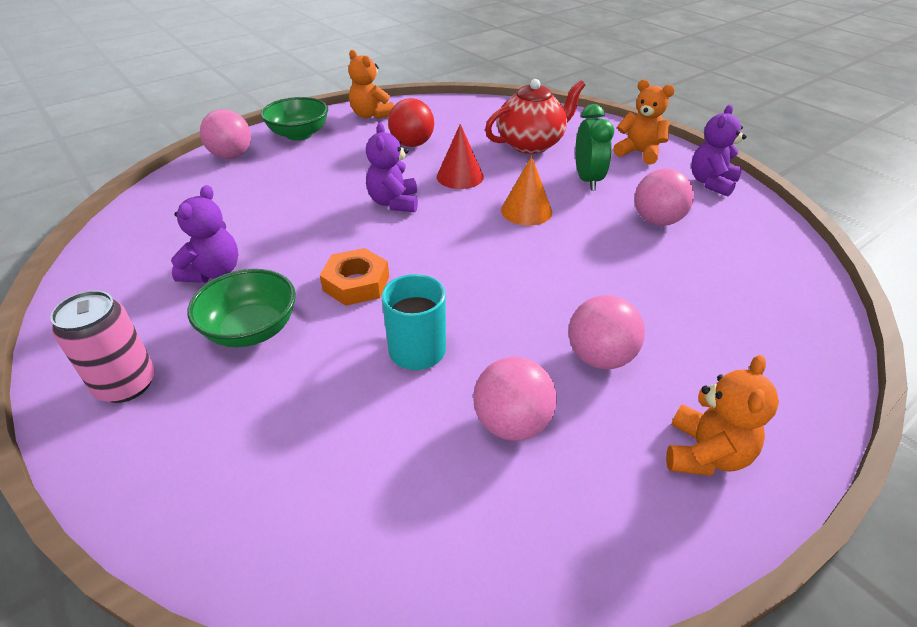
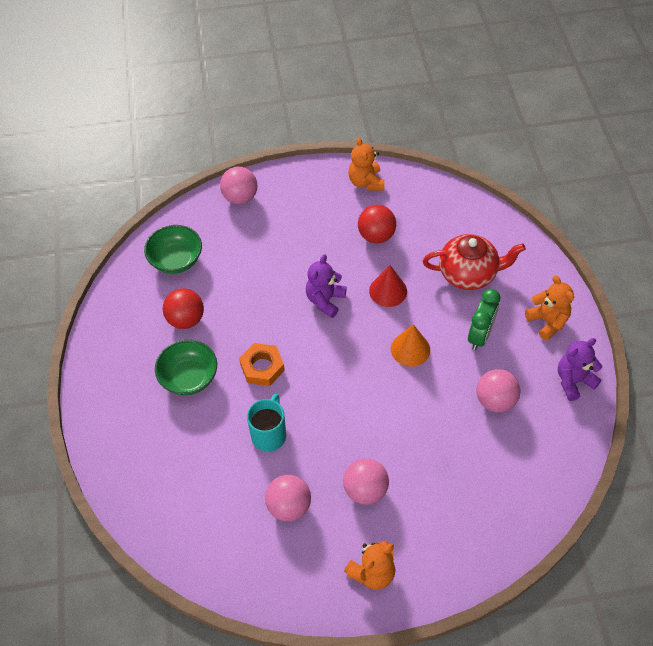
camera: 30 degrees right, 15 degrees up
pink can [50,290,155,403] -> none
purple teddy bear [171,185,238,283] -> red ball [163,288,204,329]
green bowl [261,97,328,141] -> green bowl moved to [144,225,202,274]

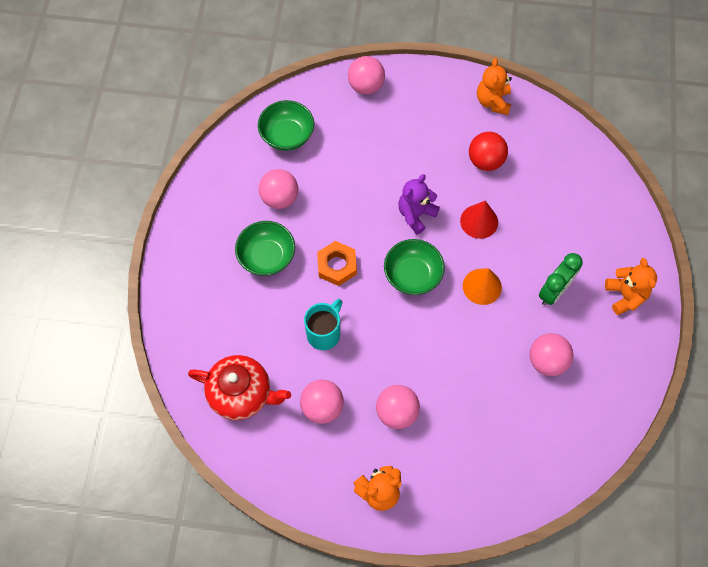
camera: 15 degrees right, 10 degrees up
red ball [163,288,204,329] -> pink ball [259,169,298,209]
red teapot [423,234,526,290] -> red teapot moved to [188,355,291,420]
purple teddy bear [558,338,602,401] -> none
none -> green bowl [384,239,445,295]

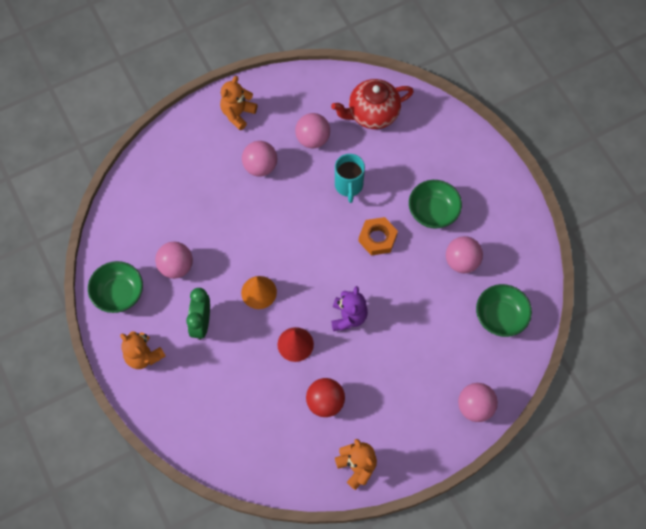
camera: 145 degrees right, 0 degrees up
green bowl [384,239,445,295] -> green bowl moved to [88,261,143,313]

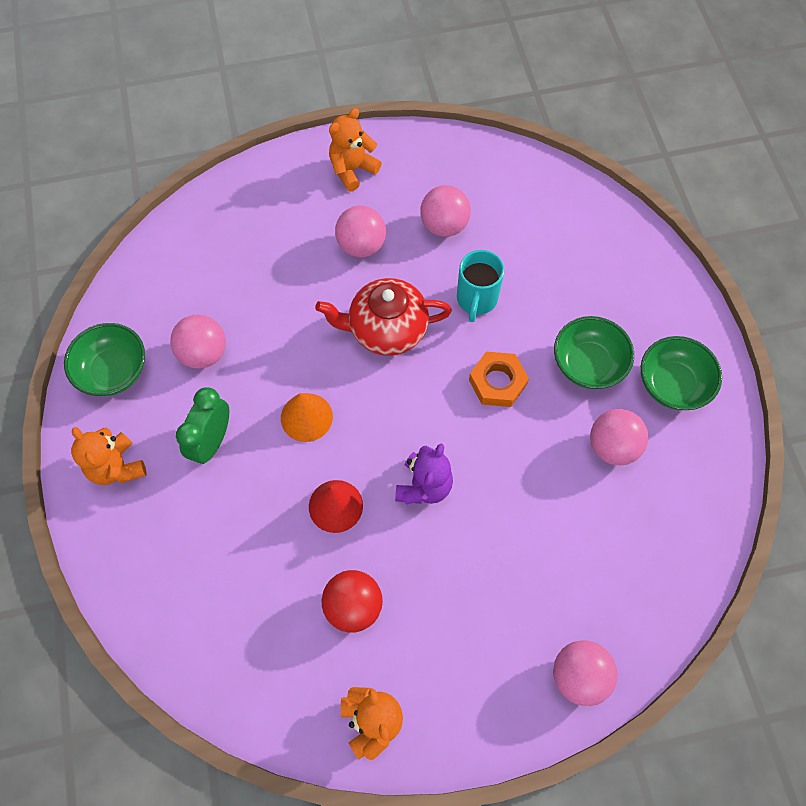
camera: 15 degrees right, 0 degrees up
red teapot [331,79,414,129] -> red teapot moved to [315,278,452,356]
green bowl [476,284,532,337] -> green bowl moved to [641,336,722,410]

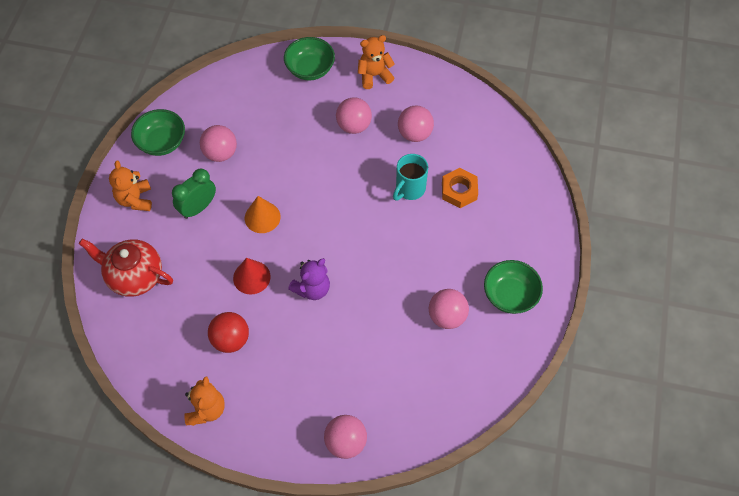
camera: 25 degrees right, 5 degrees down
red teapot [315,278,452,356] -> red teapot moved to [79,239,173,297]
orange nut [469,352,529,407] -> orange nut moved to [442,168,478,208]
green bowl [554,316,634,389] -> green bowl moved to [284,37,335,80]

